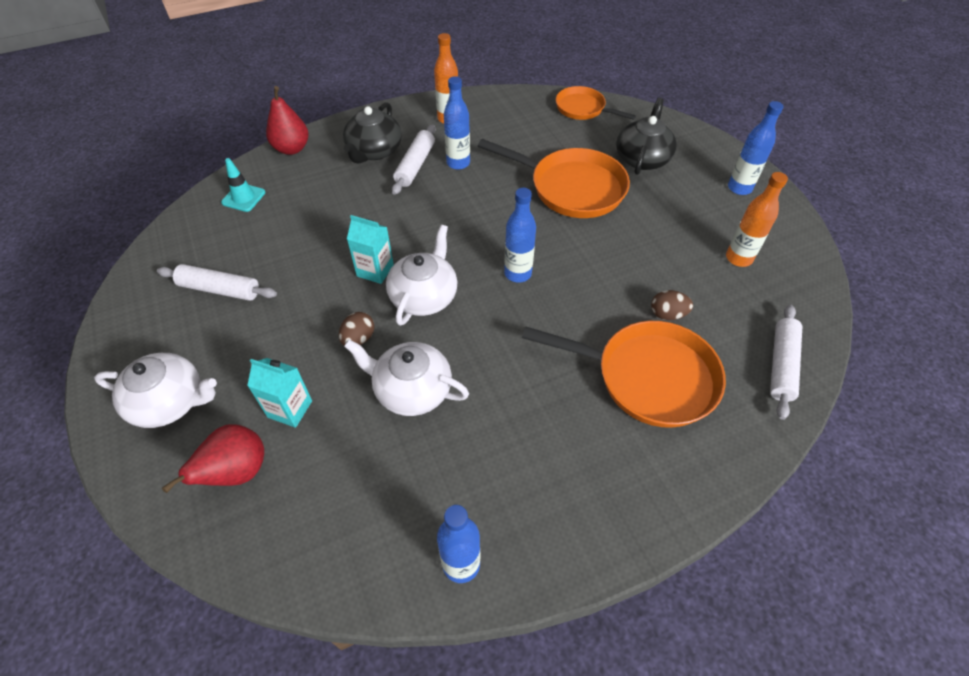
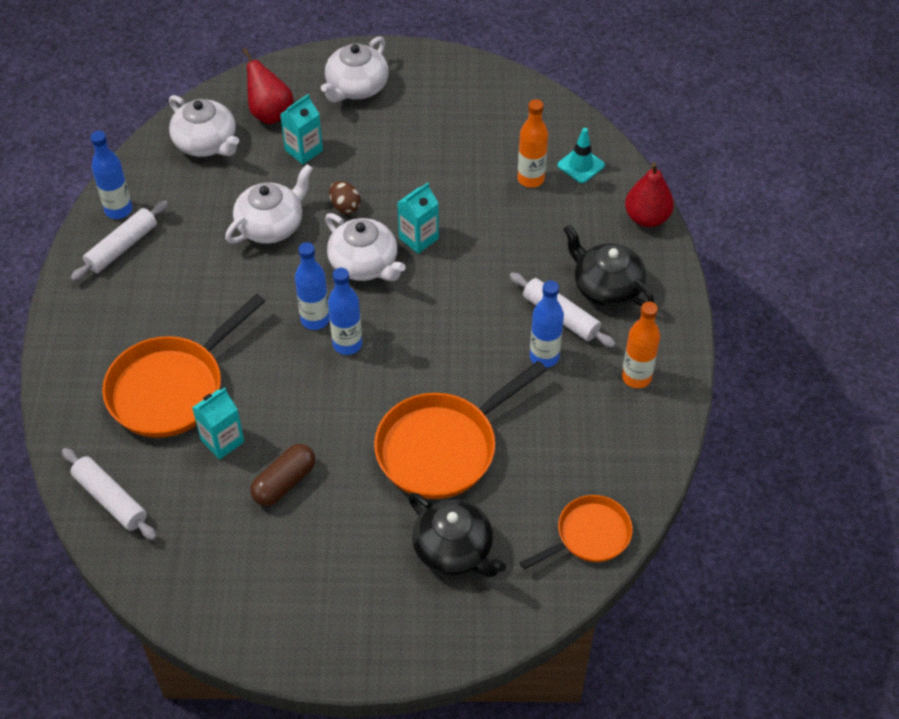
camera: 115 degrees right, 0 degrees up
white rolling pin [157,264,277,301] -> white rolling pin moved to [71,201,168,281]
brown egg [651,290,693,320] -> turquoise carton [192,388,244,460]
orange bottle [726,172,788,267] -> orange bottle moved to [518,99,548,188]
blue bottle [728,101,784,195] -> blue bottle moved to [295,242,330,330]
none -> white teapot [169,95,239,157]
none -> brown capsule [250,444,315,506]

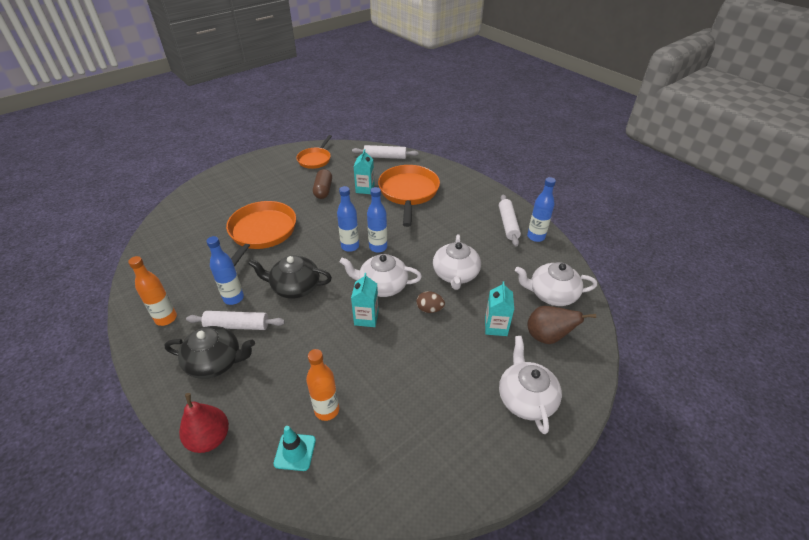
camera: 140 degrees right, 10 degrees down
red pear [242,48,293,124] -> brown pear [527,306,596,344]
black teapot [408,493,506,577] -> black teapot moved to [248,255,332,299]
orange pan [520,495,633,570] -> orange pan moved to [297,135,332,169]

